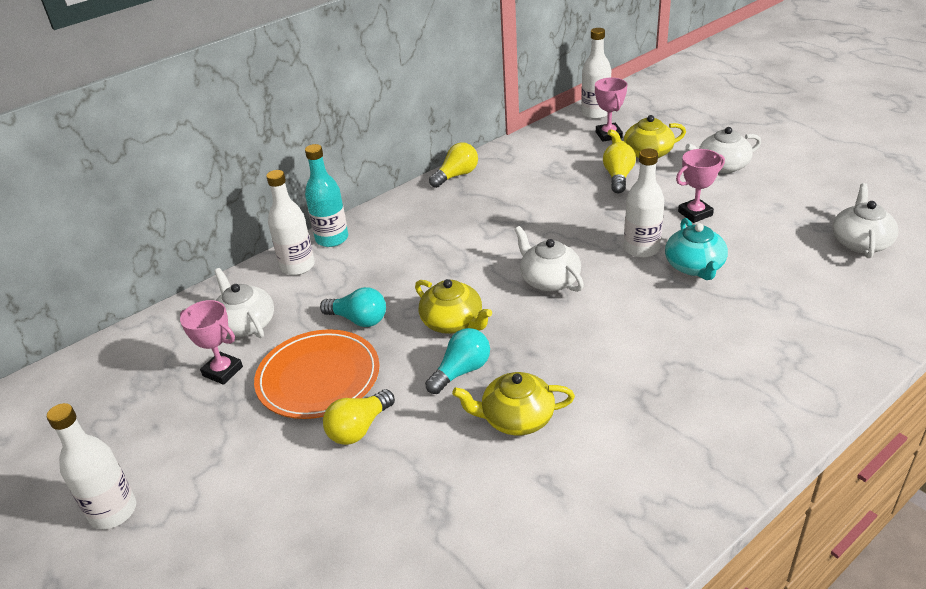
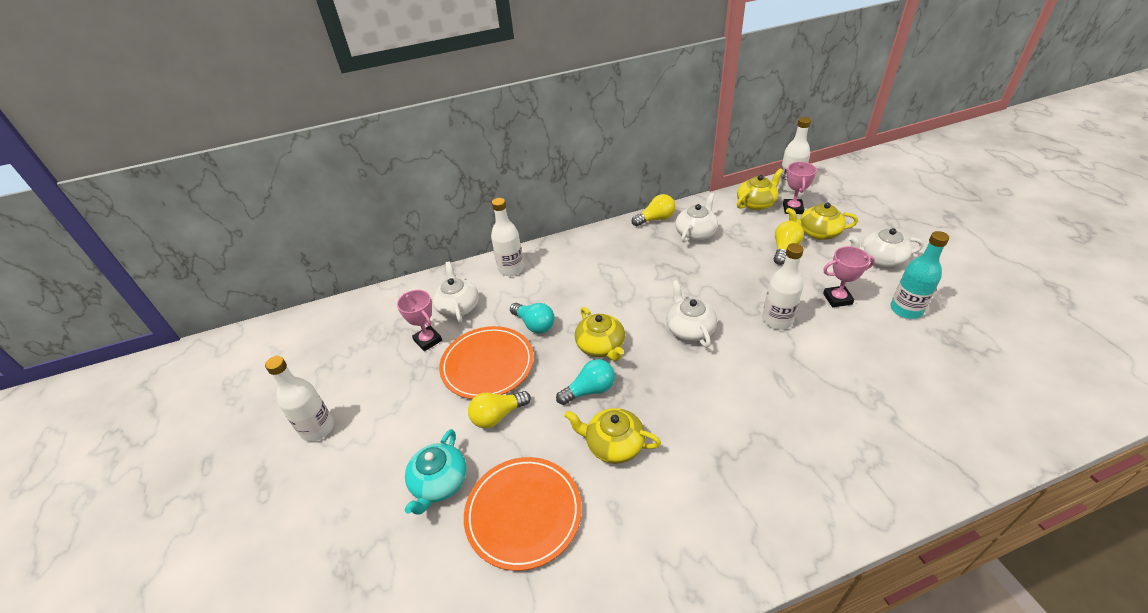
camera: 20 degrees right, 5 degrees up
turquoise bottle [305,144,348,247] -> turquoise bottle moved to [890,231,949,319]
turquoise teapot [665,218,728,280] -> turquoise teapot moved to [405,429,467,515]
white teapot [833,183,898,258] -> white teapot moved to [675,193,718,243]
none -> orange plate [464,457,582,571]
none -> yellow teapot [737,168,783,210]

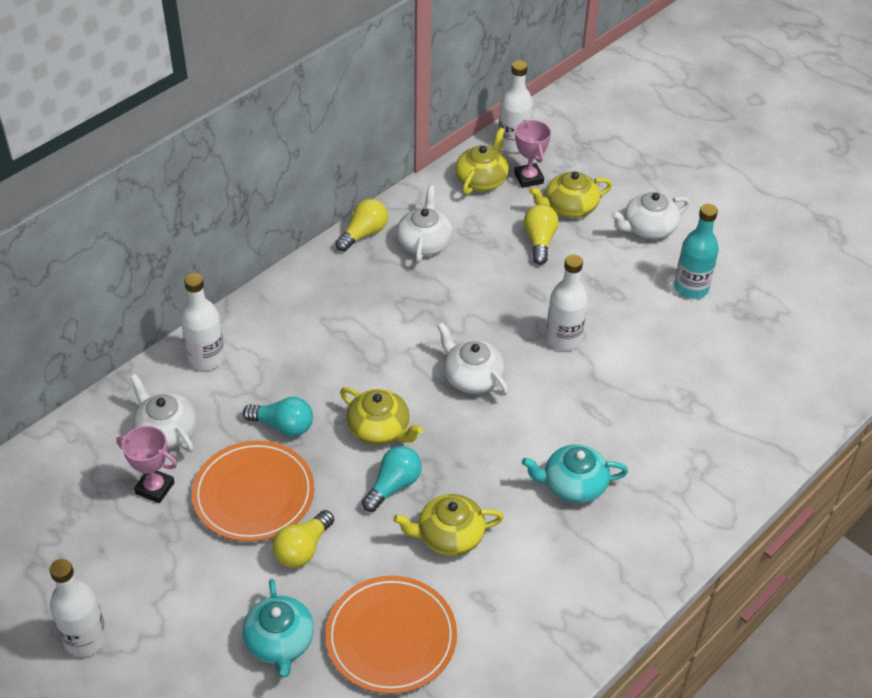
camera: 30 degrees left, 5 degrees up
pink trophy [823,246,875,307] -> none
none -> turquoise teapot [522,444,628,503]

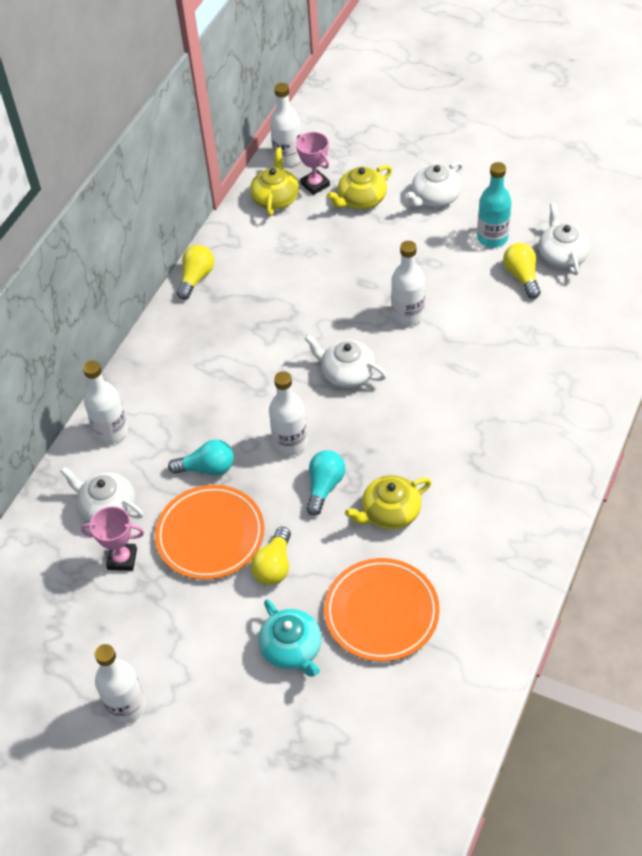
camera: 15 degrees left, 5 degrees up
yellow teapot [340,387,423,445] -> white bottle [269,371,308,456]
white teapot [397,185,452,263] -> white teapot moved to [538,203,591,275]
turquoise teapot [522,444,628,503] -> none
yellow light bulb [524,204,559,265] -> yellow light bulb moved to [503,243,541,299]

